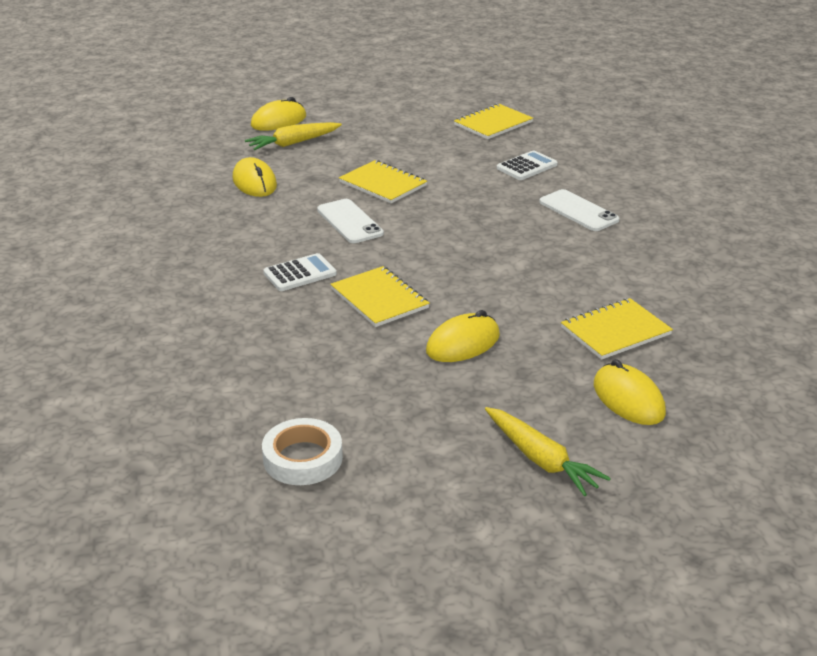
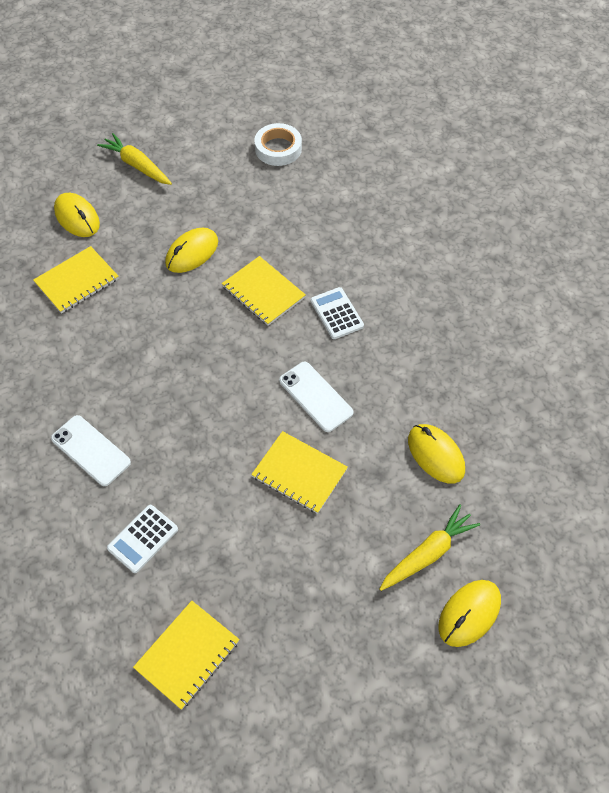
camera: 170 degrees right, 25 degrees up
white calculator [263,253,337,291] -> white calculator turned 105 degrees clockwise [310,287,364,339]

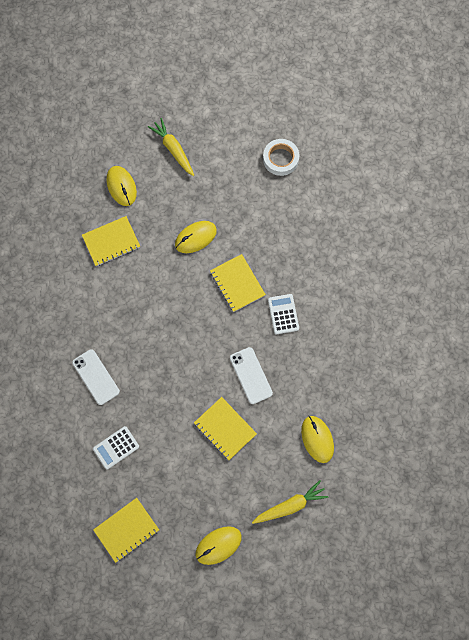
camera: 15 degrees right, 15 degrees up
yellow mouse [439,580,501,647] -> yellow mouse moved to [195,526,242,565]

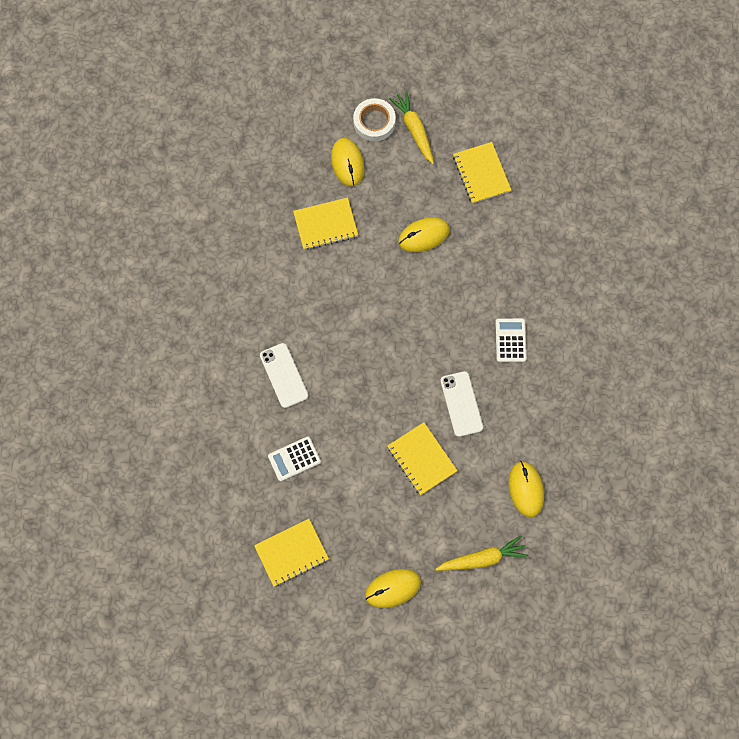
camera: 10 degrees right, 0 degrees up
yellow notebook [210,254,266,312] -> yellow notebook moved to [453,142,511,204]
white tape [263,139,299,176] -> white tape moved to [353,98,396,142]

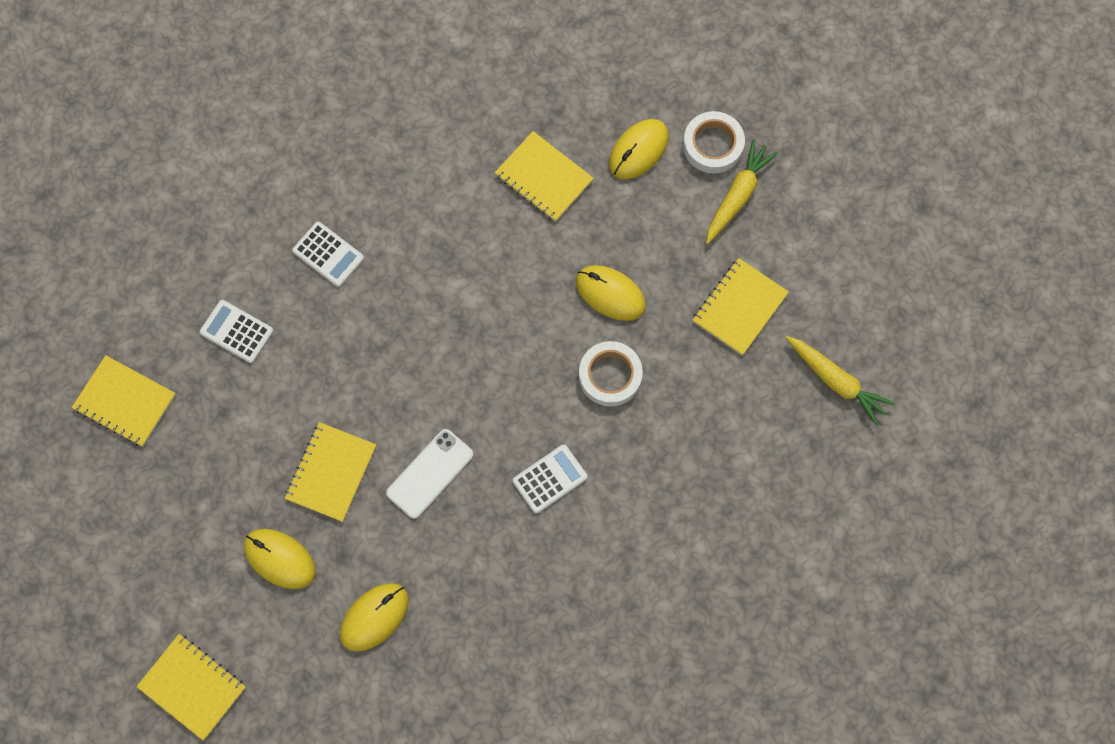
camera: 55 degrees right, 0 degrees up
white phone [260,343,308,408] -> white calculator [292,222,364,287]
yellow mouse [365,569,421,608] -> yellow mouse moved to [244,529,316,589]
yellow carrot [436,535,528,571] -> yellow carrot moved to [786,336,895,426]
none -> yellow notebook [136,634,246,741]
none -> white tape [579,341,643,407]

